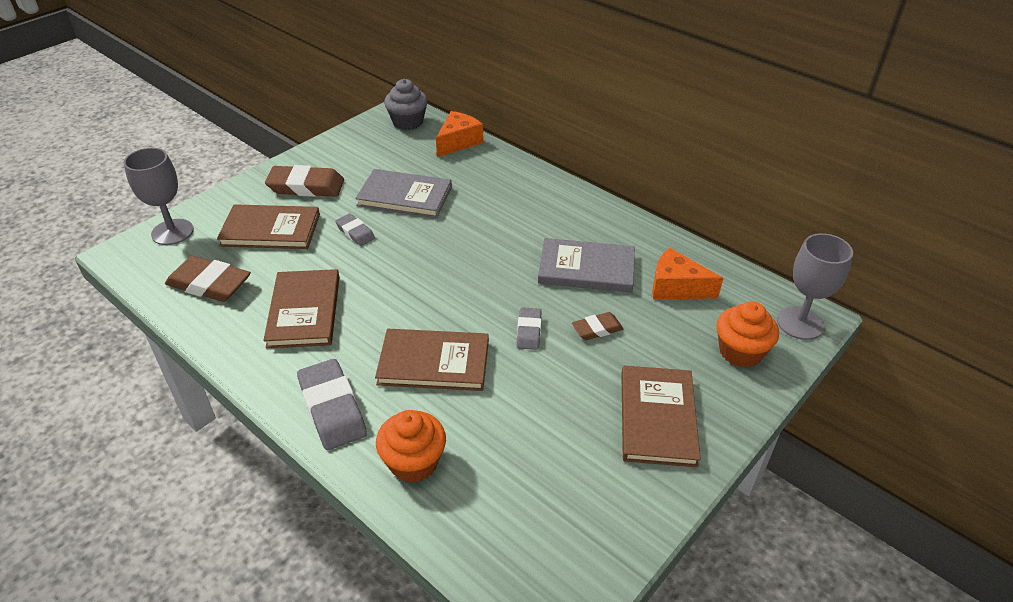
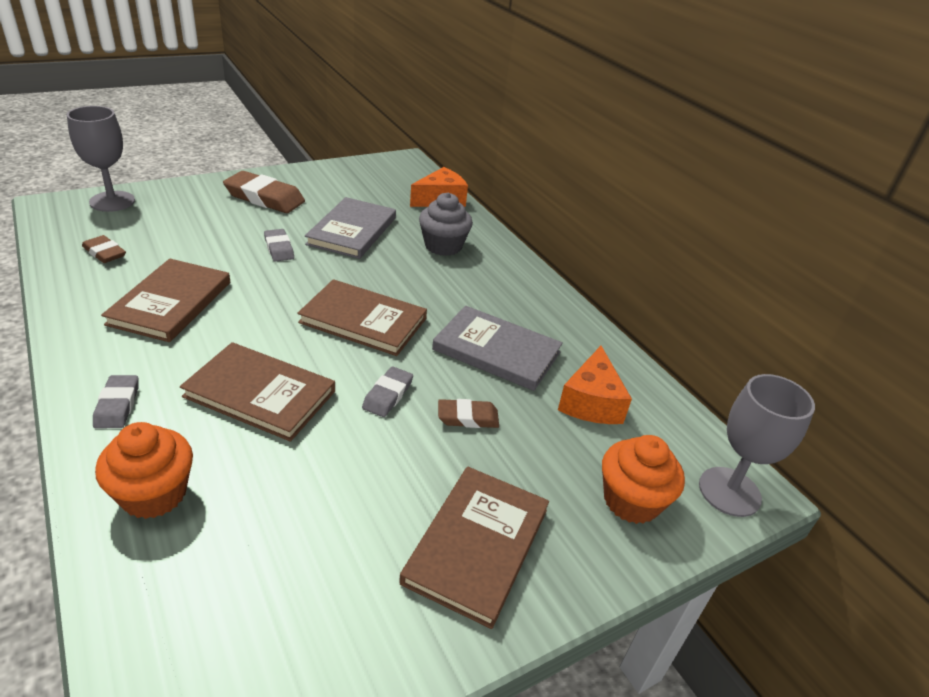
camera: 15 degrees right, 5 degrees down
brown eraser [165,256,251,302] -> brown eraser [82,235,126,263], size x0.56
brown book [217,204,320,249] -> brown book moved to [297,279,427,356]
grey eraser [297,359,367,450] -> grey eraser [93,375,139,429], size x0.56
grey book [355,169,452,218] -> grey book turned 75 degrees clockwise [305,197,396,259]
grey cupcake [384,79,428,130] -> grey cupcake moved to [419,192,473,256]
orange cheese [652,248,723,299] -> orange cheese turned 120 degrees counterclockwise [558,346,632,424]

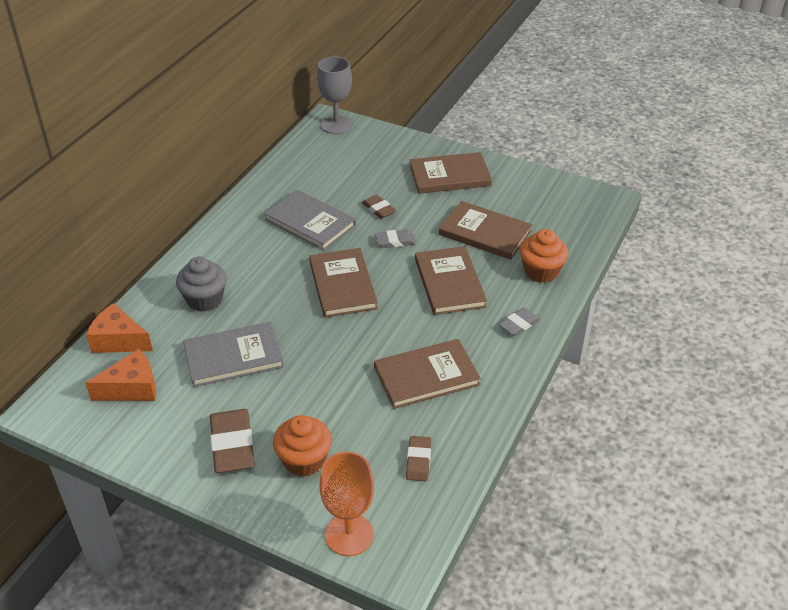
camera: 120 degrees left, 5 degrees up
grey goblet [67,106,135,212] -> orange goblet [319,452,374,556]
grey eraser [264,229,294,262] -> none
grey book [432,306,563,391] -> grey book turned 45 degrees counterclockwise [264,190,356,251]
orange cheese [558,346,632,424] -> orange cheese moved to [85,349,156,401]
orange cupcake [602,435,685,524] -> orange cupcake moved to [273,415,332,477]
none -> brown book [439,201,532,260]

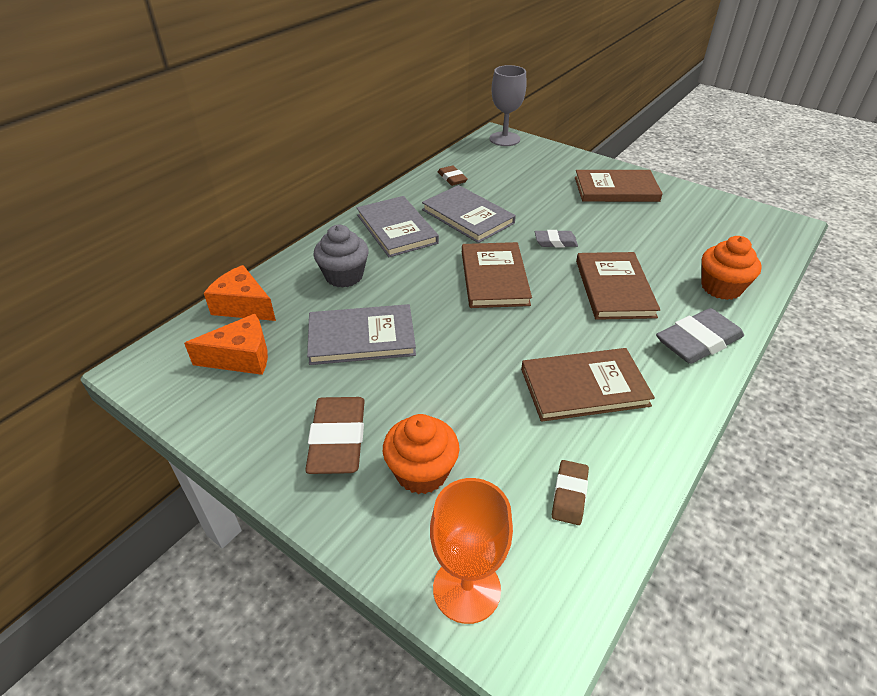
camera: 10 degrees right, 0 degrees up
brown eraser [362,195,396,219] -> brown eraser moved to [438,166,468,186]
brown book [439,201,532,260] -> none
grey eraser [499,308,540,336] -> grey eraser [656,308,744,364], size x1.78
none -> grey book [357,196,439,257]

